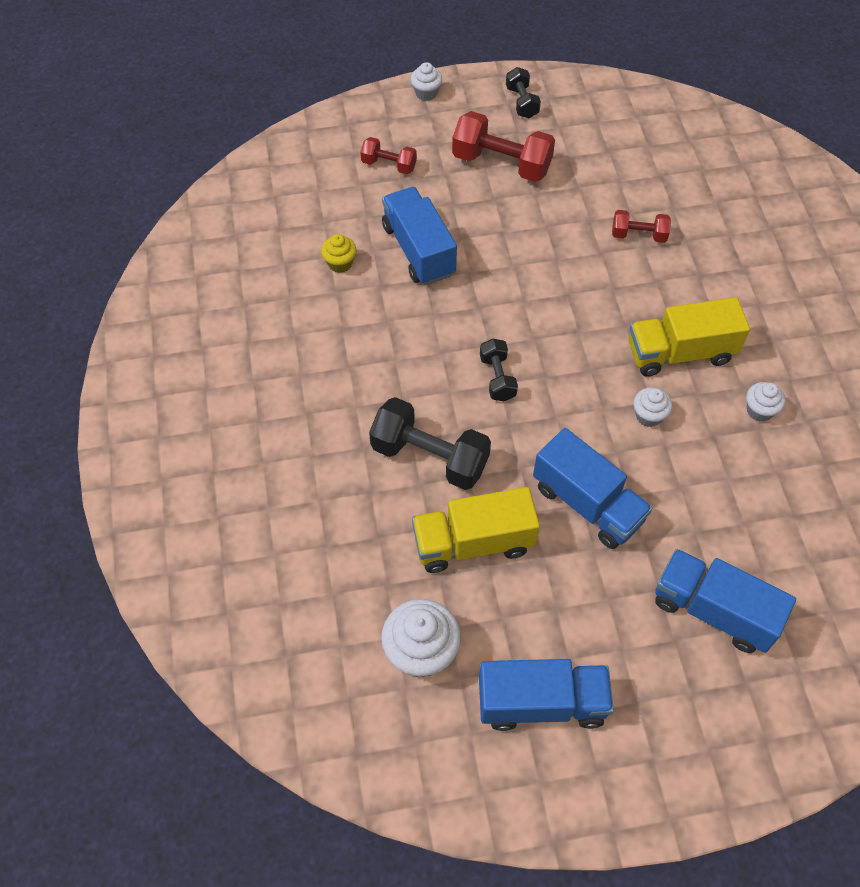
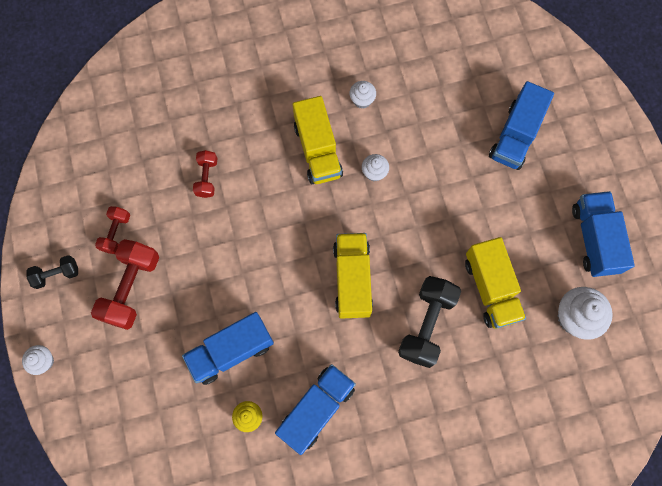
camera: 95 degrees left, 15 degrees up
red dumbbell [360,137,417,174] -> red dumbbell moved to [95,206,130,254]
black dumbbell [480,339,518,401] -> yellow truck [333,233,373,319]
blue truck [533,428,652,549] -> blue truck moved to [275,364,356,455]

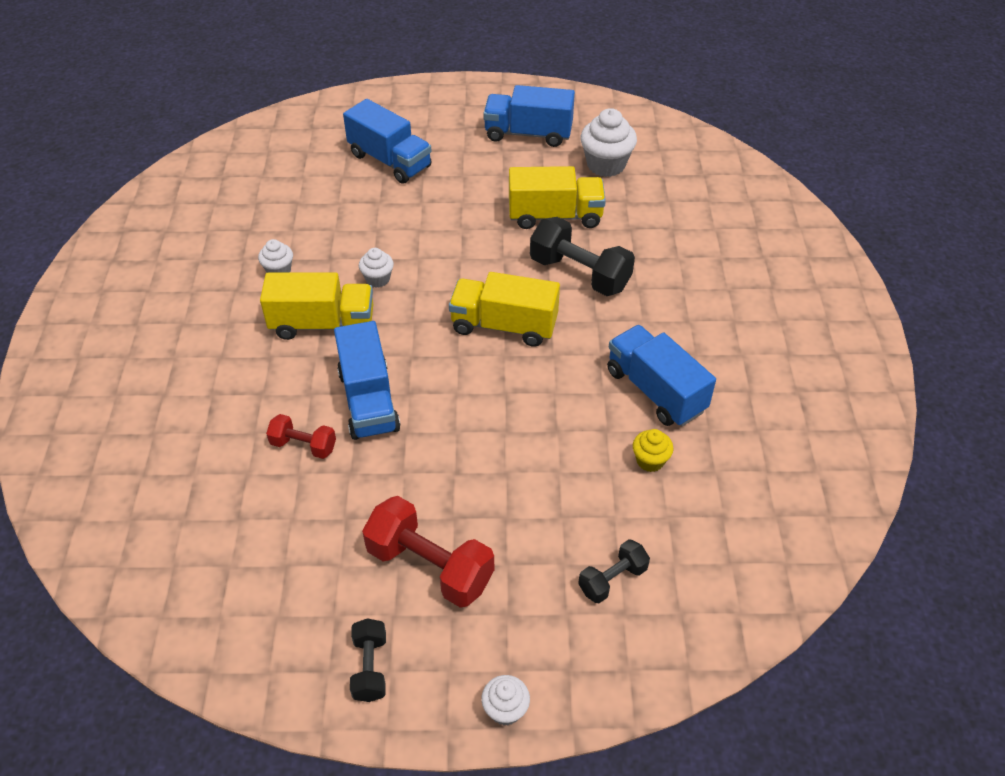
camera: 75 degrees left, 25 degrees down
red dumbbell [95,206,130,254] -> none
blue truck [182,312,274,385] -> blue truck moved to [334,321,400,440]
none -> black dumbbell [578,539,650,603]

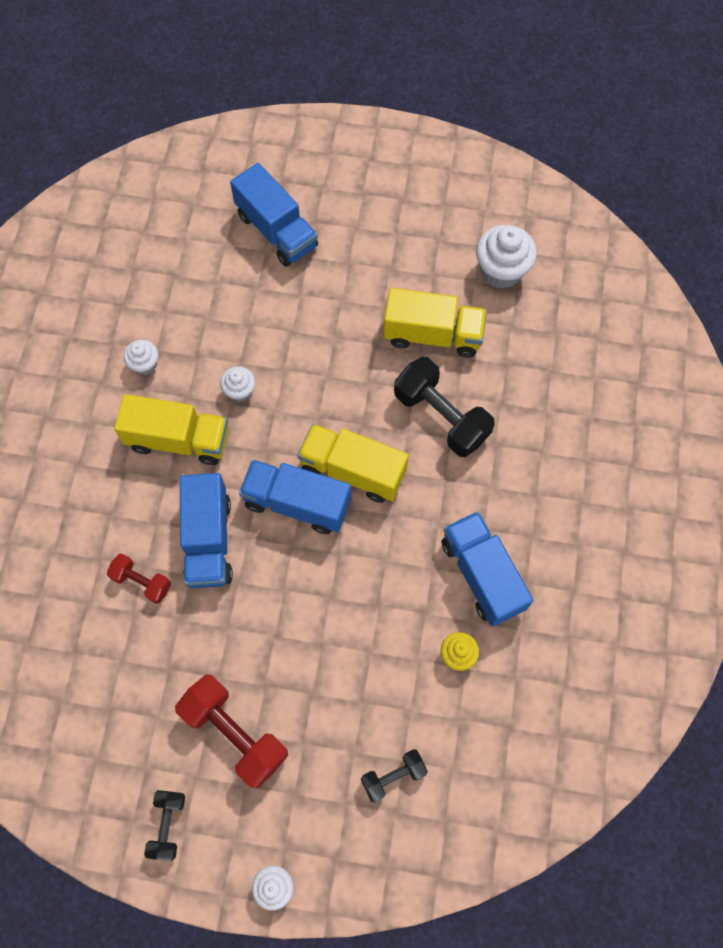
camera: 10 degrees right, 20 degrees up
blue truck [483,85,575,147] -> blue truck moved to [239,460,351,534]

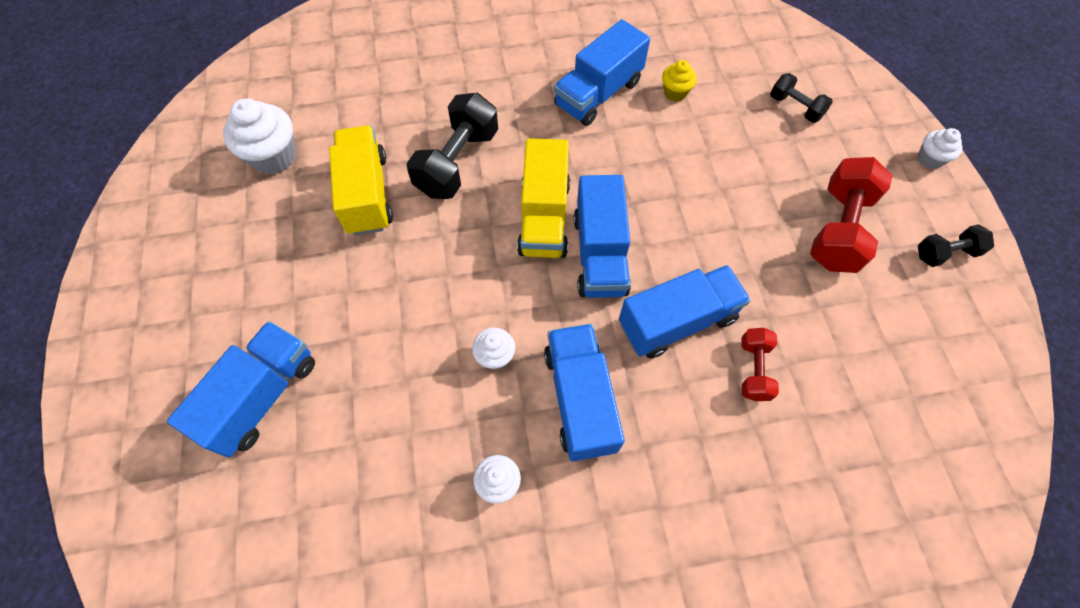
camera: 110 degrees left, 5 degrees down
yellow truck [114,394,228,465] -> blue truck [544,324,625,461]

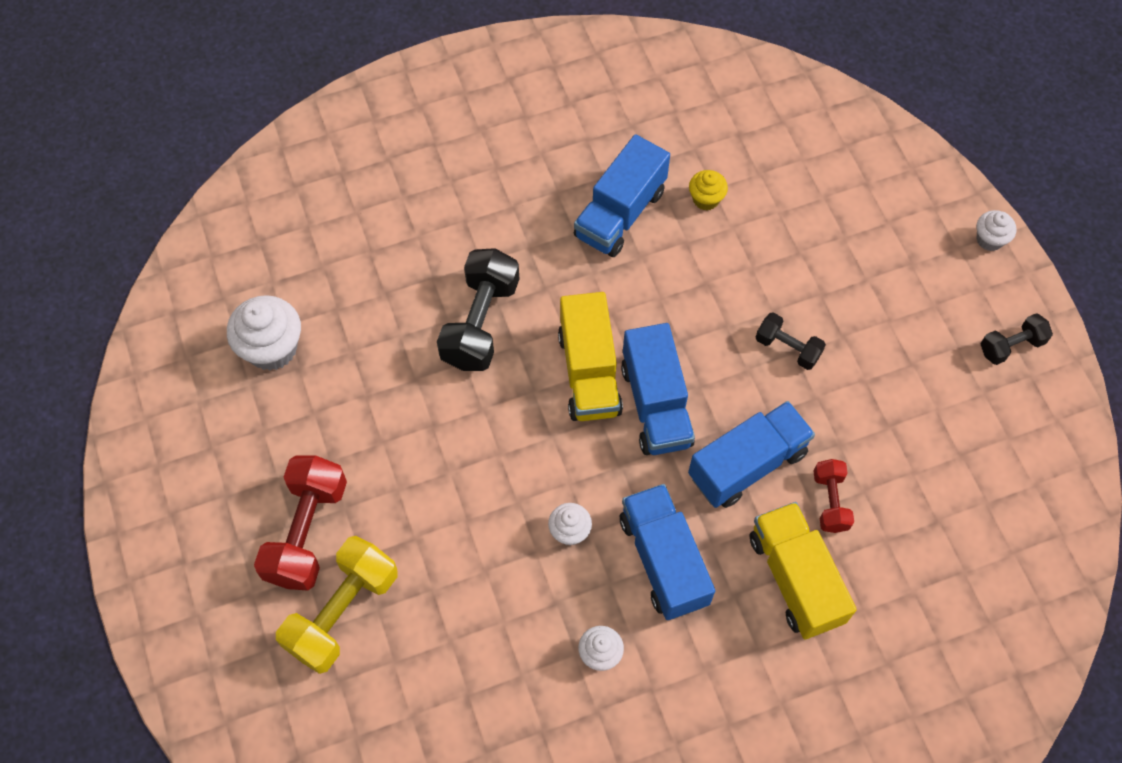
camera: 10 degrees left, 0 degrees up
blue truck [167,321,315,458] -> yellow dumbbell [276,536,397,674]
yellow truck [329,125,393,236] -> yellow truck moved to [750,502,857,639]
black dumbbell [770,73,833,123] -> black dumbbell moved to [756,312,826,370]
red dumbbell [810,157,893,273] -> red dumbbell moved to [254,455,347,591]

